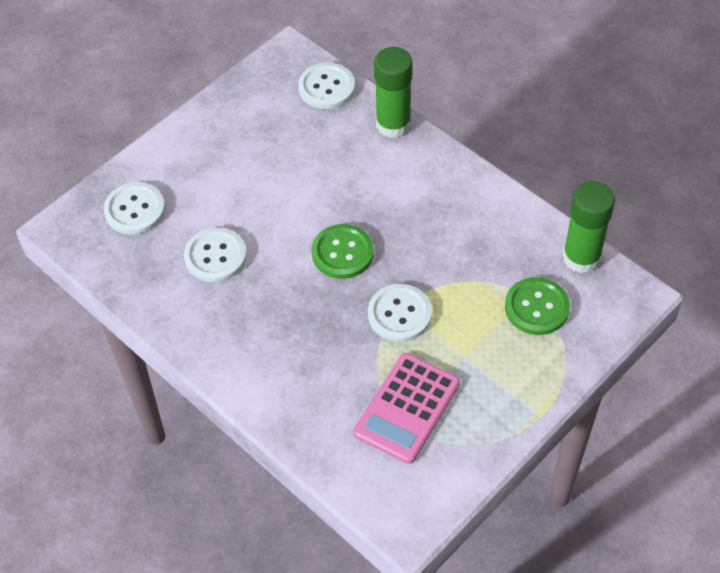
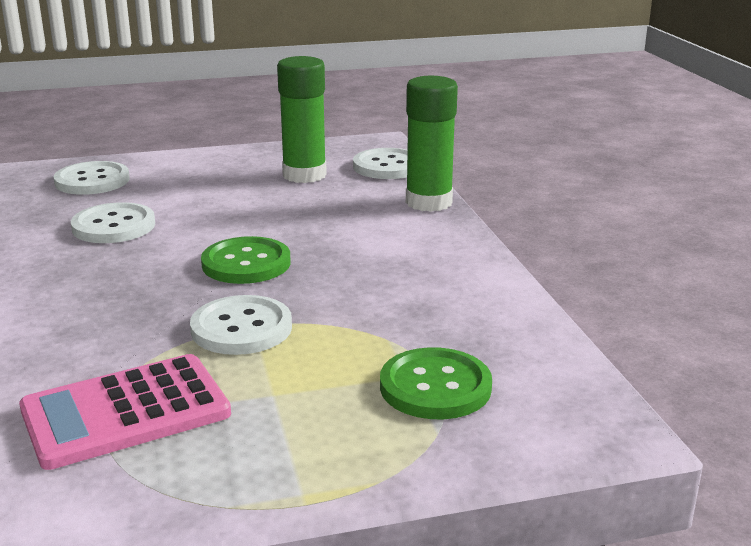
camera: 30 degrees right, 30 degrees down
green glue stick [563,181,615,273] -> green glue stick moved to [277,56,327,183]

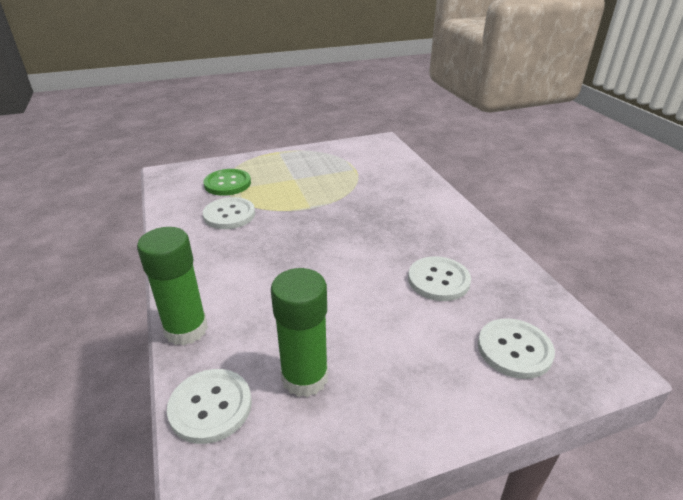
camera: 175 degrees right, 10 degrees up
pink calculator [19,354,231,470] -> none
white button [190,295,292,355] -> white button moved to [203,197,255,229]
green button [201,236,291,284] -> none

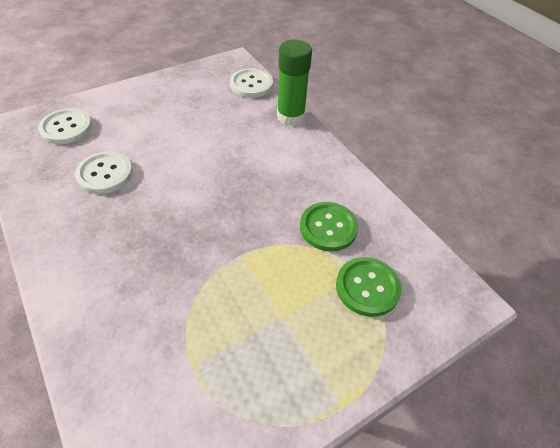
camera: 165 degrees right, 15 degrees up
white button [203,197,255,229] -> green button [300,202,358,251]
green glue stick [271,268,328,397] -> none

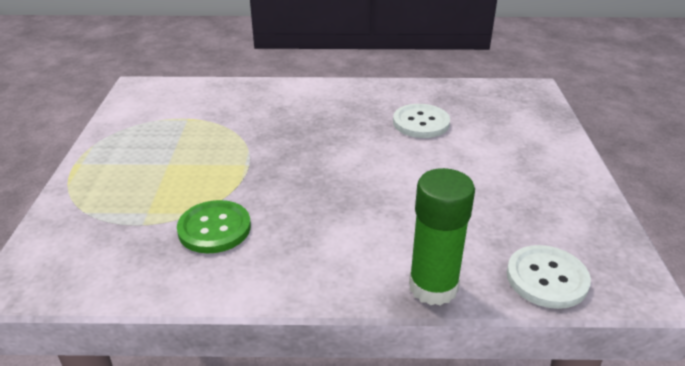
camera: 125 degrees right, 15 degrees down
white button [38,109,92,144] -> none
green button [336,257,401,317] -> none

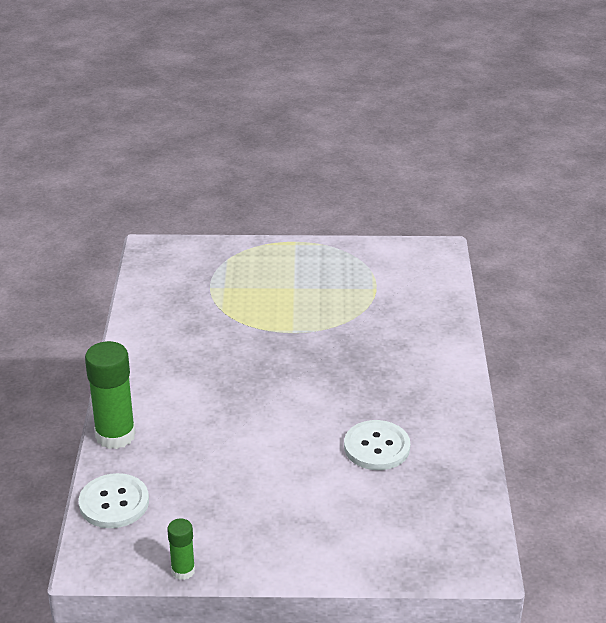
camera: 90 degrees right, 0 degrees up
green button [177,200,251,254] -> none
none -> green glue stick [167,519,195,580]

